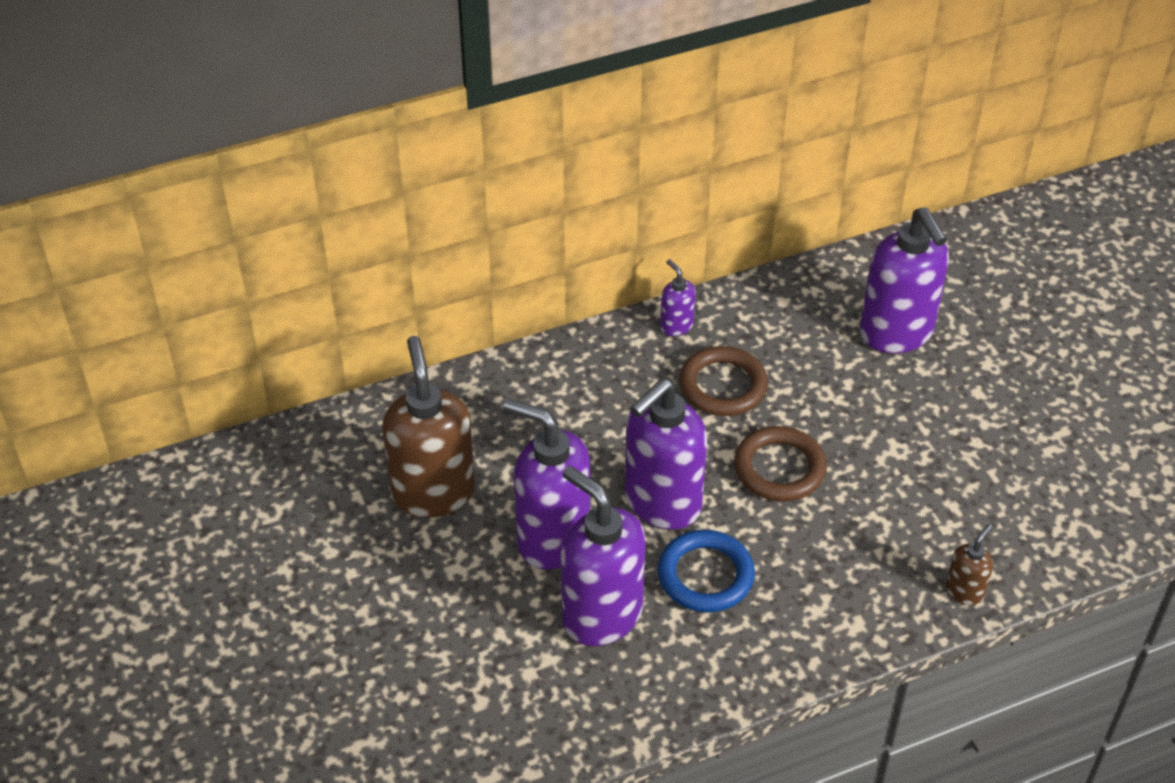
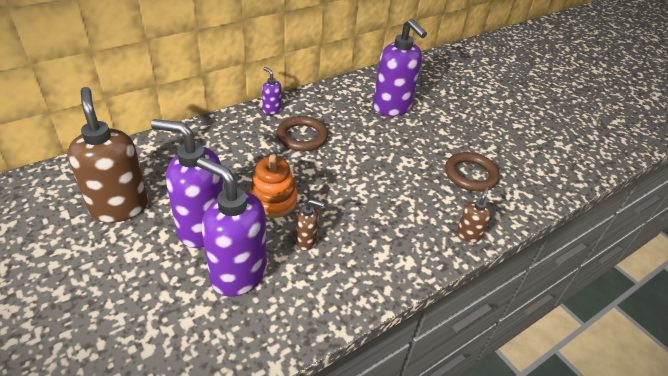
camera: 15 degrees left, 5 degrees down
purple soap dispenser [625,378,707,530] -> orange stacking toy [249,154,298,218]
blue ring [657,530,755,612] -> brown soap dispenser [296,199,324,250]
brown ring [734,426,827,502] -> brown ring moved to [445,152,500,192]

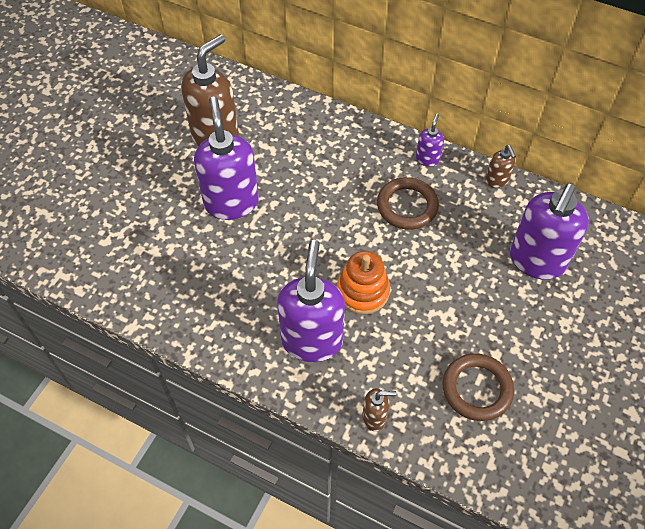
camera: 65 degrees right, 15 degrees up
purple soap dispenser [197,157,267,297] -> purple soap dispenser moved to [277,240,345,362]
orange stacking toy [249,154,298,218] -> orange stacking toy moved to [337,251,390,314]
brown soap dispenser [296,199,324,250] -> brown soap dispenser moved to [485,145,516,188]

